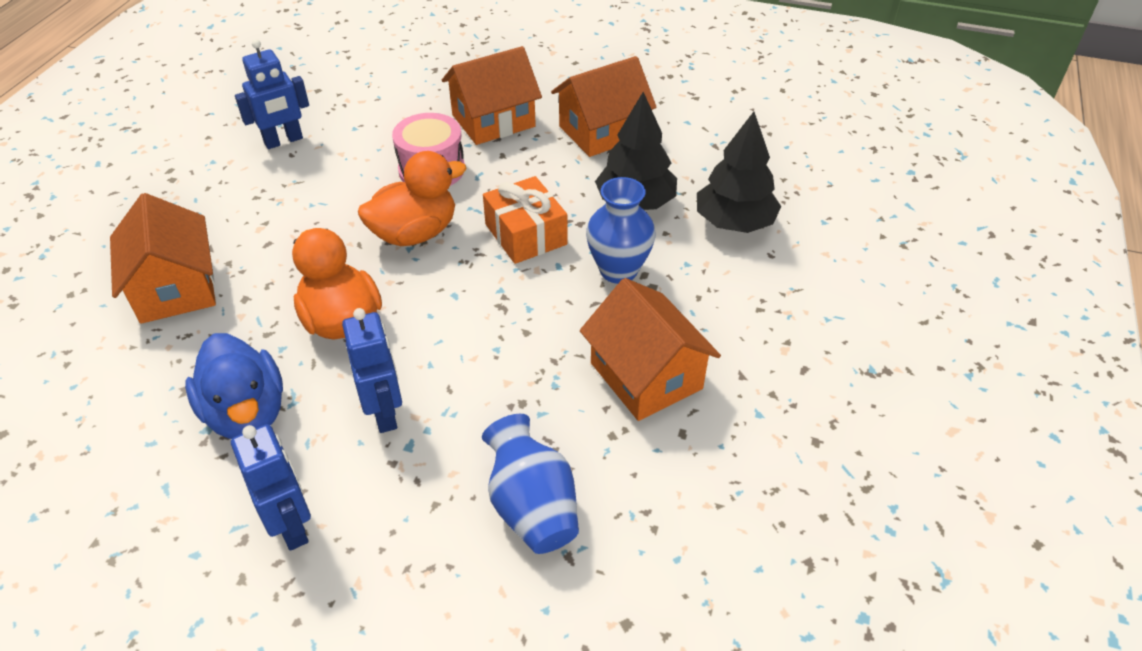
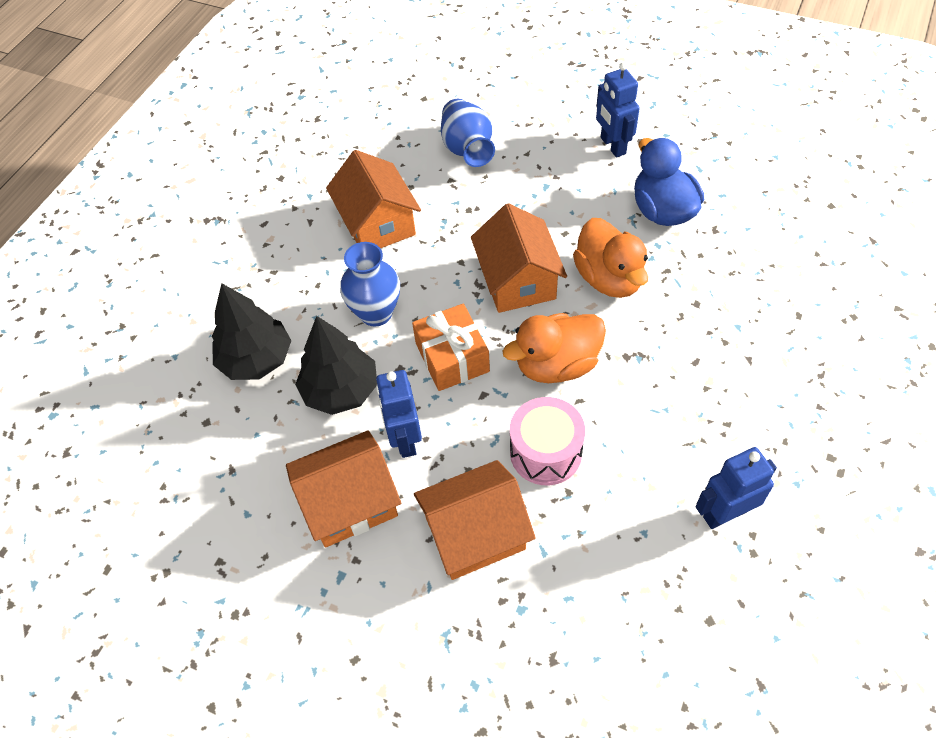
camera: 170 degrees left, 10 degrees up
orange house [110,193,216,324] -> orange house moved to [471,203,567,313]
blue robot [342,308,402,433] -> blue robot moved to [376,370,422,458]

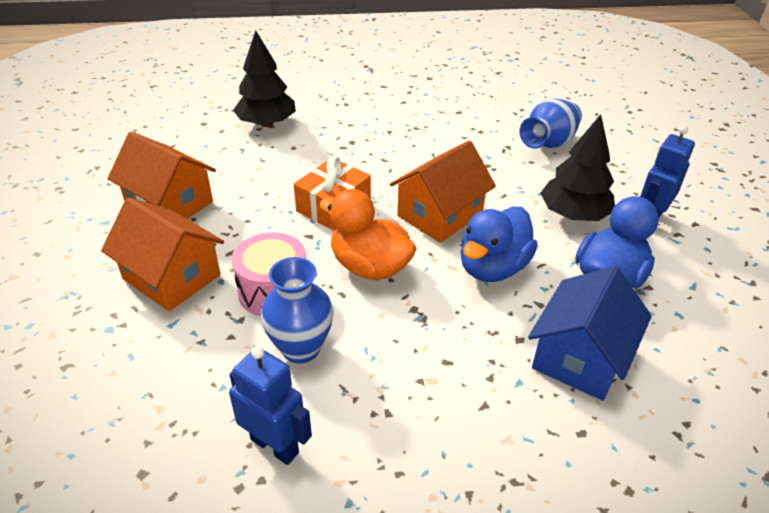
camera: 55 degrees right, 15 degrees down
black tree [295,316,377,415] -> black tree moved to [540,114,615,221]
orange house [326,150,421,248] -> none
blue vase [340,242,400,327] -> blue vase moved to [261,257,334,364]
blue robot [376,370,422,458] -> none
orange duck [573,218,648,298] -> blue duck [460,207,538,282]
none -> blue house [528,266,652,401]

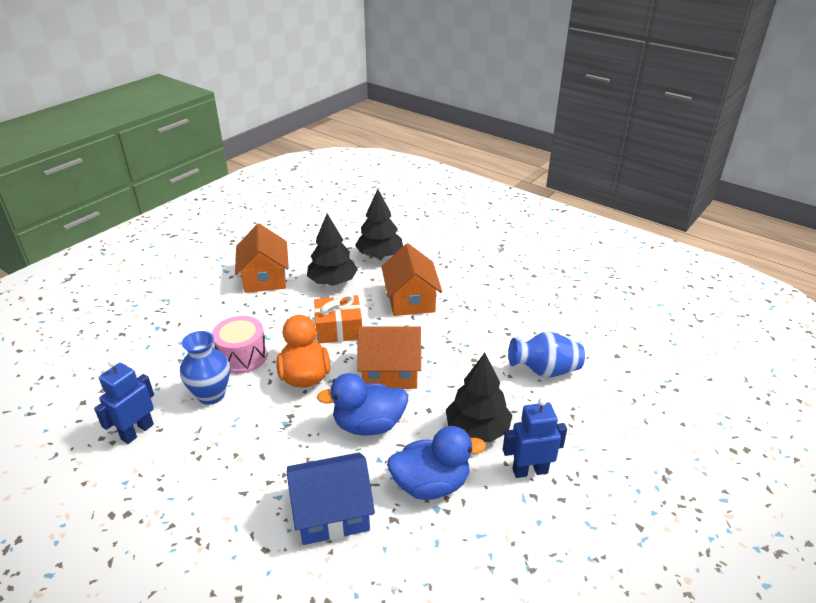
camera: 45 degrees right, 5 degrees down
orange house [101,198,224,311] -> orange house moved to [381,243,442,316]
blue robot [229,346,312,465] -> blue robot turned 135 degrees counterclockwise [94,359,154,444]
none -> black tree [307,213,358,285]

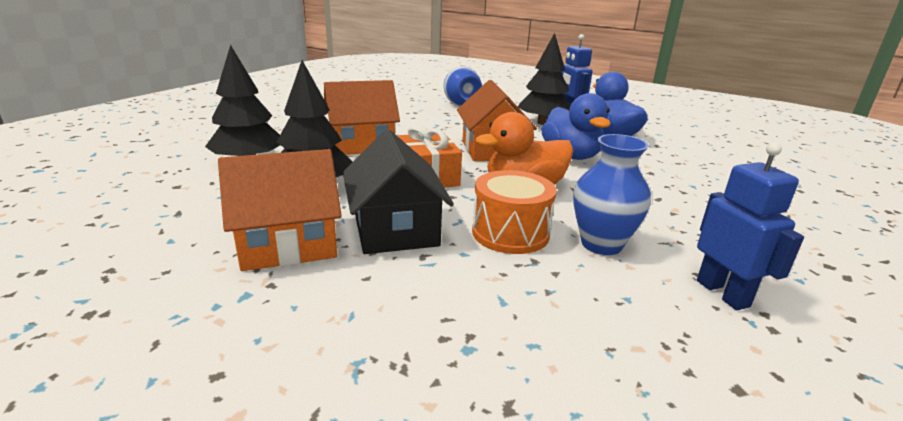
camera: 100 degrees left, 10 degrees down
blue robot [94,359,154,444] -> blue robot turned 135 degrees counterclockwise [697,142,804,310]
pink drum [212,316,268,374] -> orange drum [472,170,557,254]
blue house [287,453,375,545] -> none
none -> black house [343,129,454,254]

